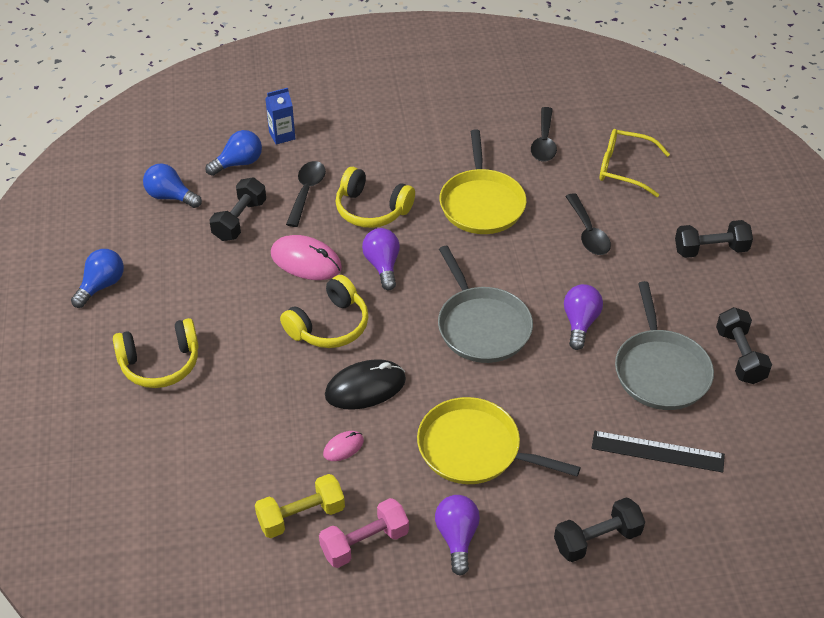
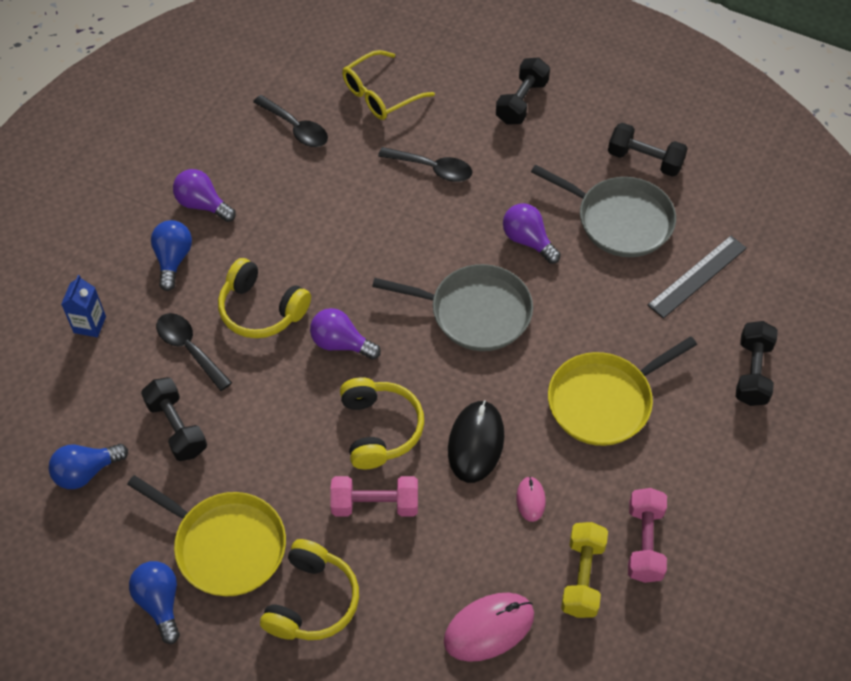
camera: 55 degrees left, 10 degrees up
blue light bulb [205,130,262,176] -> blue light bulb moved to [151,220,192,291]
pink mouse [271,235,342,280] -> pink mouse moved to [444,593,534,662]
yellow headphones [335,167,415,228] -> yellow headphones turned 60 degrees clockwise [218,258,311,338]
purple light bulb [435,495,480,576] -> purple light bulb moved to [173,169,236,222]
yellow pan [439,129,527,234] -> yellow pan moved to [127,475,286,596]
none -> pink dumbbell [330,476,418,516]

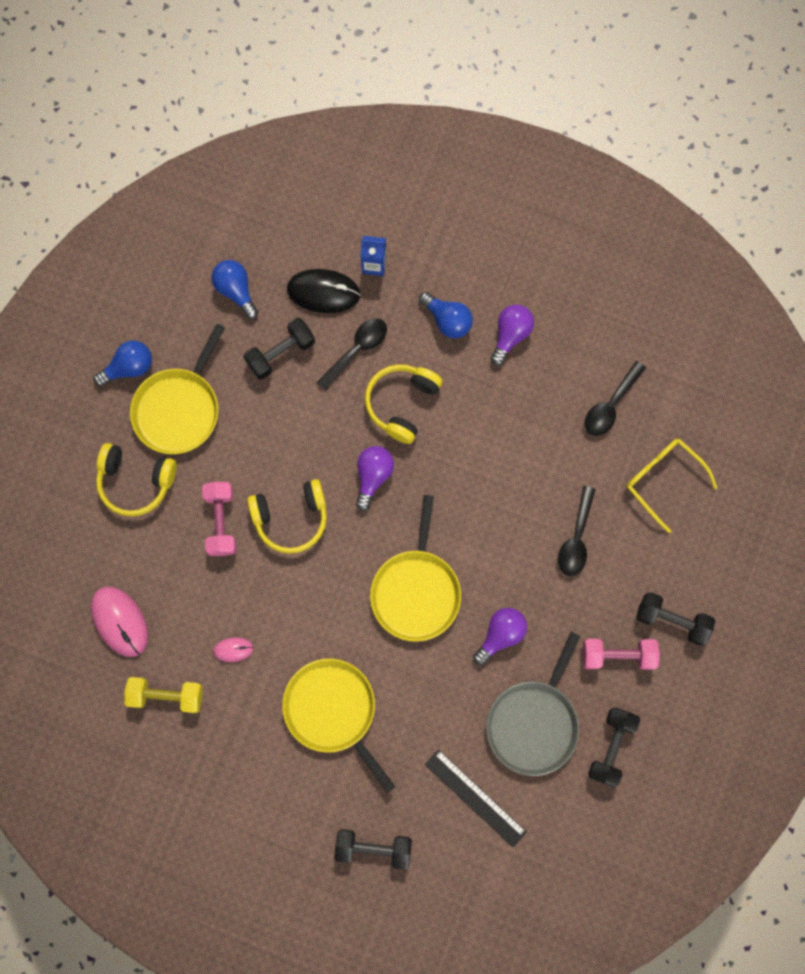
camera: 85 degrees right, 20 degrees up
blue light bulb [151,220,192,291] -> blue light bulb turned 45 degrees clockwise [419,292,473,338]
grey pan [372,264,533,351] -> yellow pan [370,495,461,642]
black mouse [448,400,504,483] -> black mouse moved to [287,269,360,313]
pink dumbbell [628,488,667,583] -> pink dumbbell moved to [582,639,660,670]

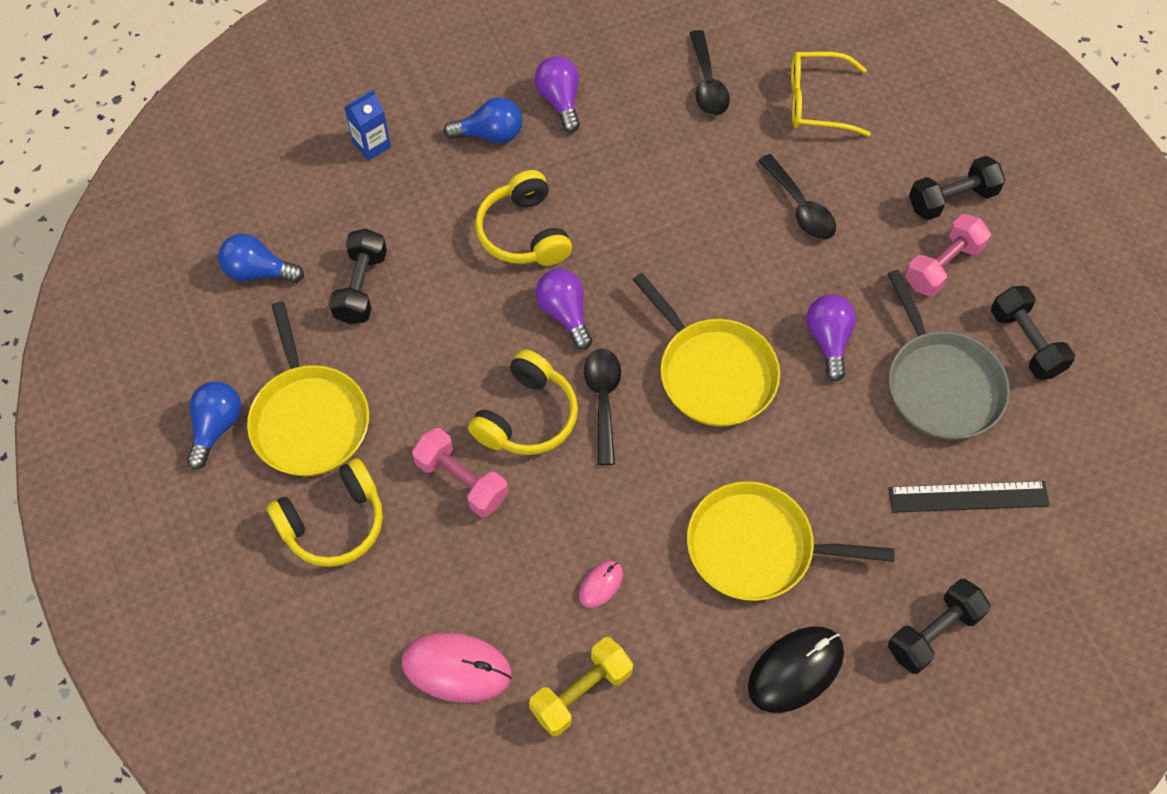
camera: 45 degrees left, 15 degrees down
black mouse [287,269,360,313] -> black mouse moved to [748,627,844,713]
black spoon [317,318,387,390] -> black spoon moved to [584,348,621,465]

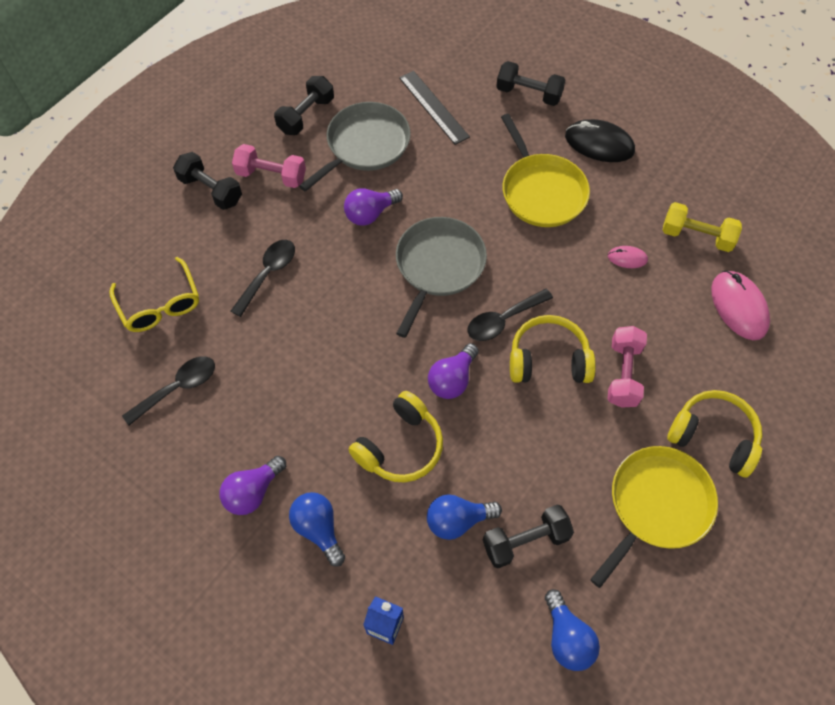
camera: 120 degrees left, 0 degrees up
blue light bulb [187,381,241,470] -> blue light bulb moved to [427,495,502,540]
yellow pan [633,273,780,427] -> grey pan [396,217,487,338]

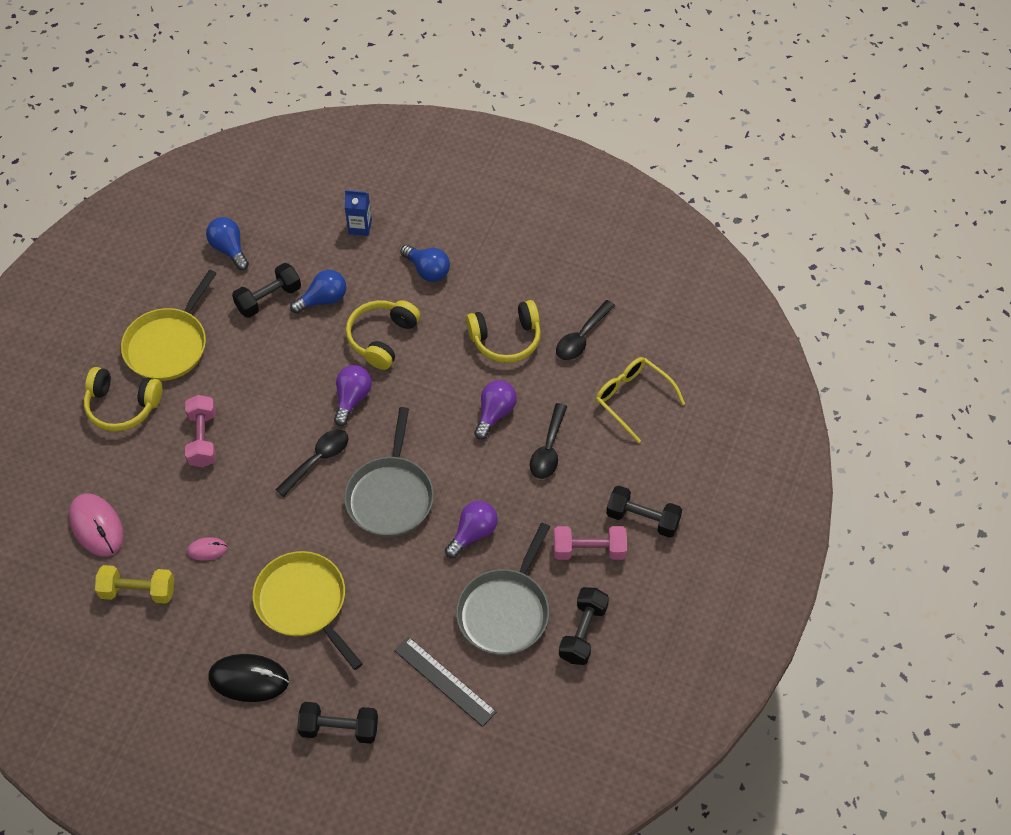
camera: 165 degrees right, 5 degrees down
purple light bulb [220,456,286,515] -> purple light bulb moved to [474,380,517,440]
yellow headphones [510,315,596,383] -> yellow headphones moved to [466,300,541,363]

